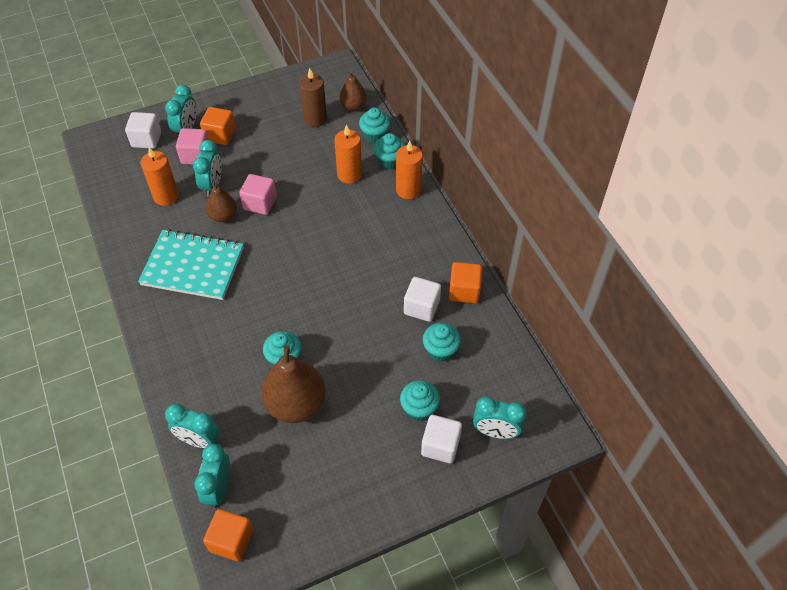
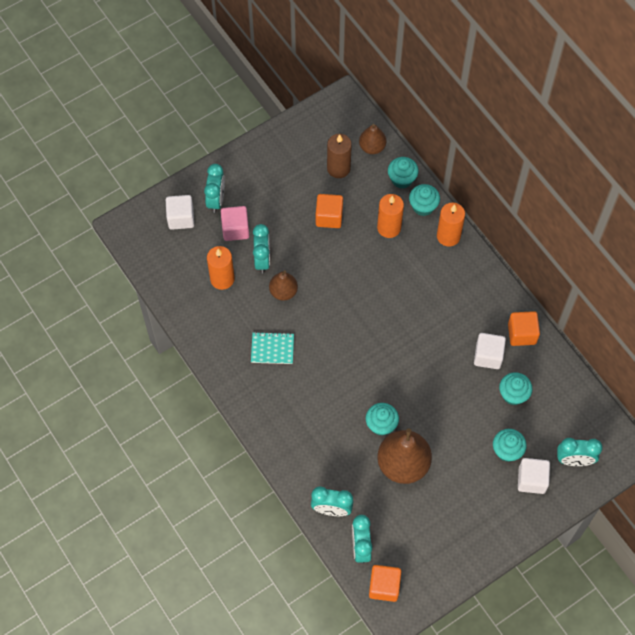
camera: 10 degrees left, 10 degrees up
turquoise notebook [138,229,244,300] -> turquoise notebook [251,332,294,364], size x0.52
orange cube [200,107,236,145] -> orange cube moved to [316,194,343,228]
pink cube [239,174,277,215] -> none

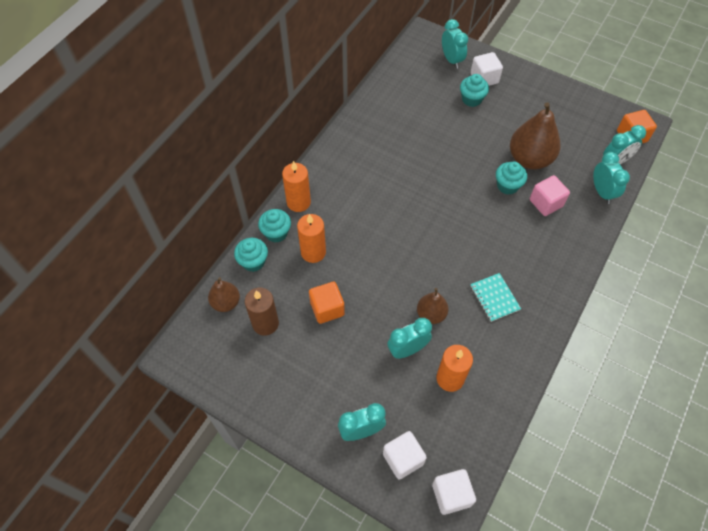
camera: 115 degrees left, 5 degrees down
pink cube [221,206,249,241] -> pink cube moved to [530,175,570,216]
white cube [474,333,506,369] -> white cube moved to [432,469,476,515]
turquoise cupcake [499,372,533,405] -> none
orange cube [508,311,540,346] -> none

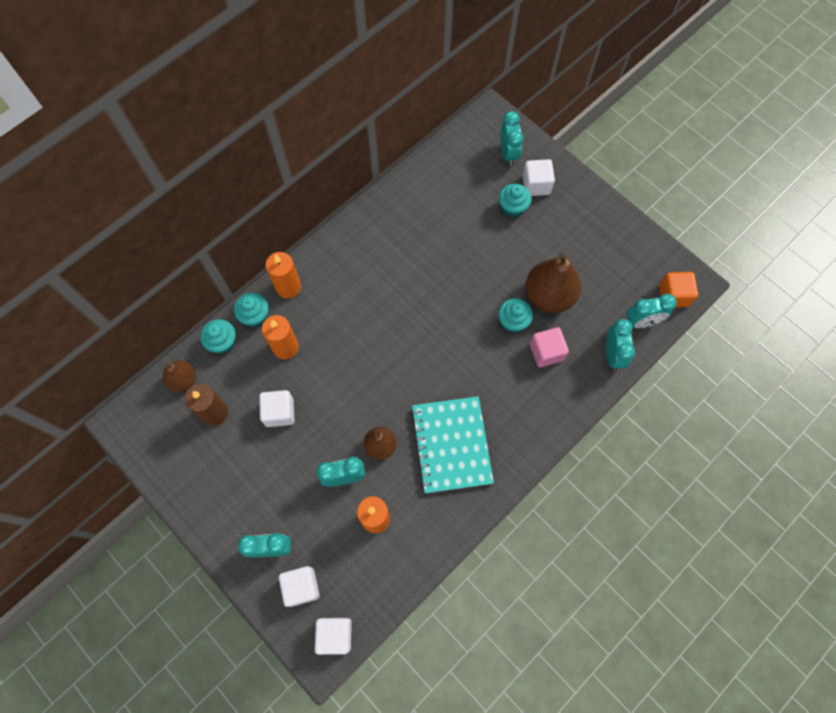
camera: 15 degrees right, 10 degrees up
orange cube [309,282,345,324] -> white cube [259,390,294,427]
turquoise notebook [470,273,521,322] -> turquoise notebook [411,396,494,493], size x1.92

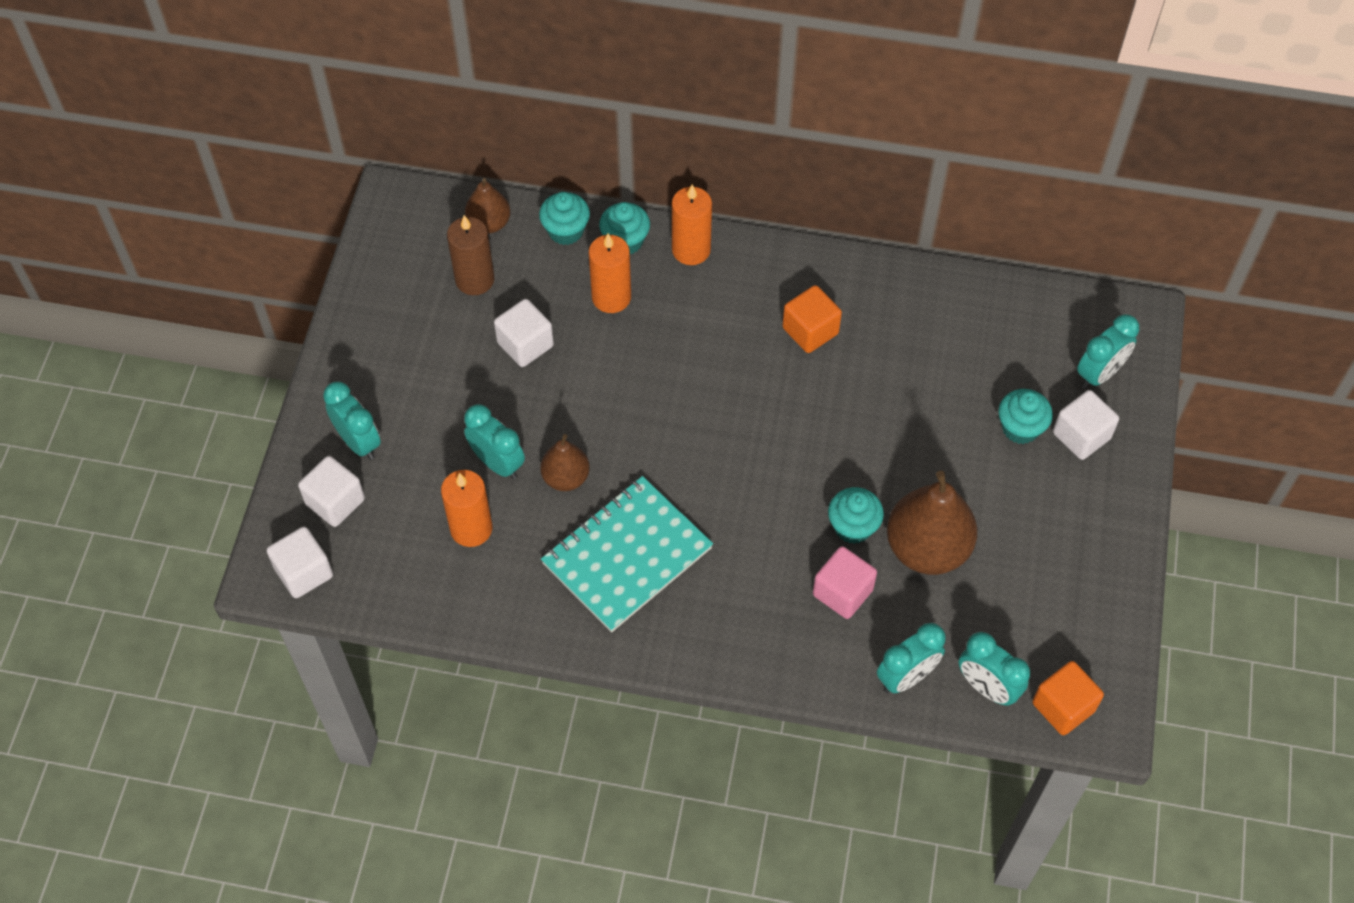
camera: 55 degrees right, 10 degrees down
none -> orange cube [782,285,842,353]

